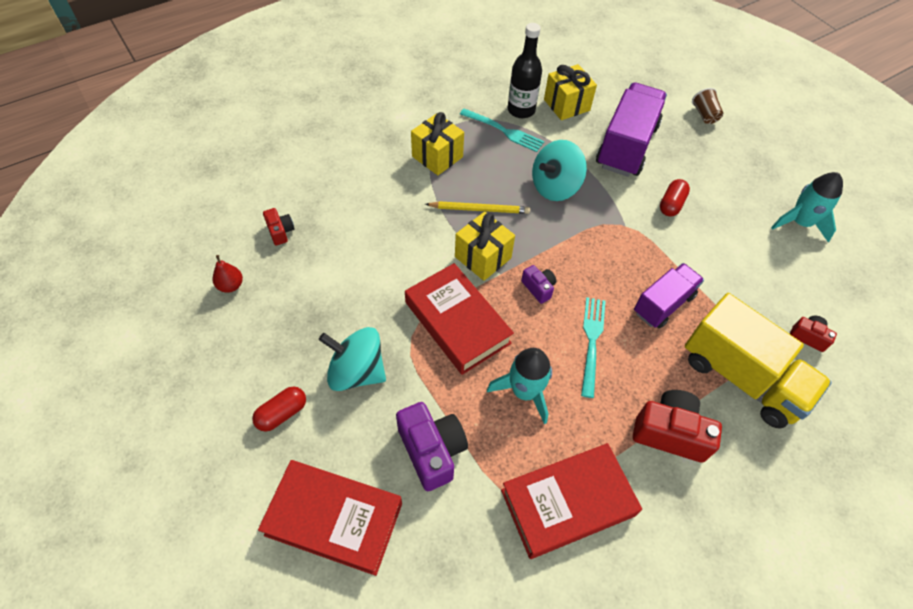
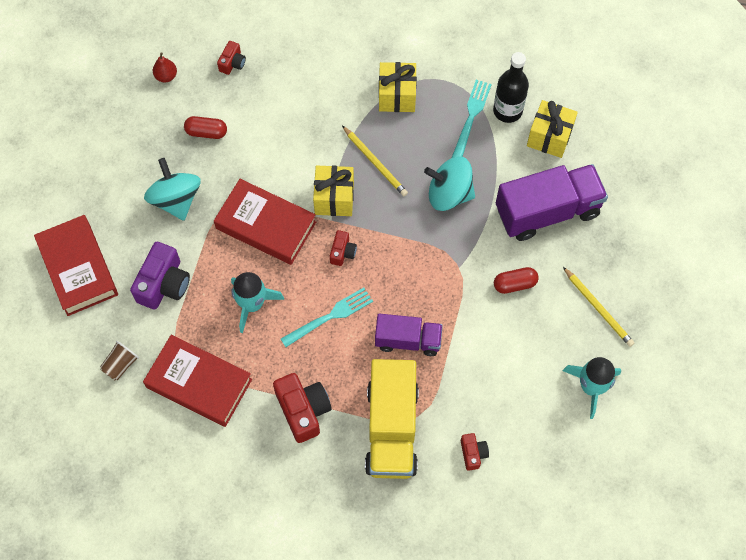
camera: 50 degrees right, 10 degrees up
red capsule [252,386,306,432] -> red capsule moved to [184,116,227,139]
red book [405,263,514,375] -> red book turned 75 degrees counterclockwise [214,179,316,265]
turquoise fork [460,109,544,152] -> turquoise fork turned 150 degrees counterclockwise [452,80,492,158]
purple camera [521,265,556,304] -> red camera [330,230,357,266]
brown cup [692,88,723,124] -> brown cup moved to [100,341,139,380]
none -> yellow pencil [563,267,634,347]

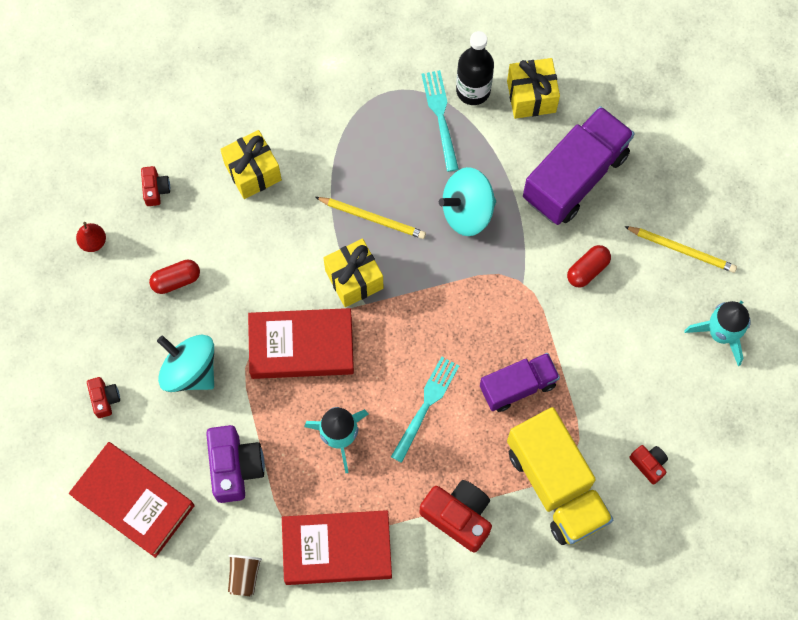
camera: 30 degrees left, 5 degrees up
red camera [330,230,357,266] -> red camera moved to [87,377,120,418]
yellow gift [379,62,417,112] -> yellow gift moved to [220,130,282,199]

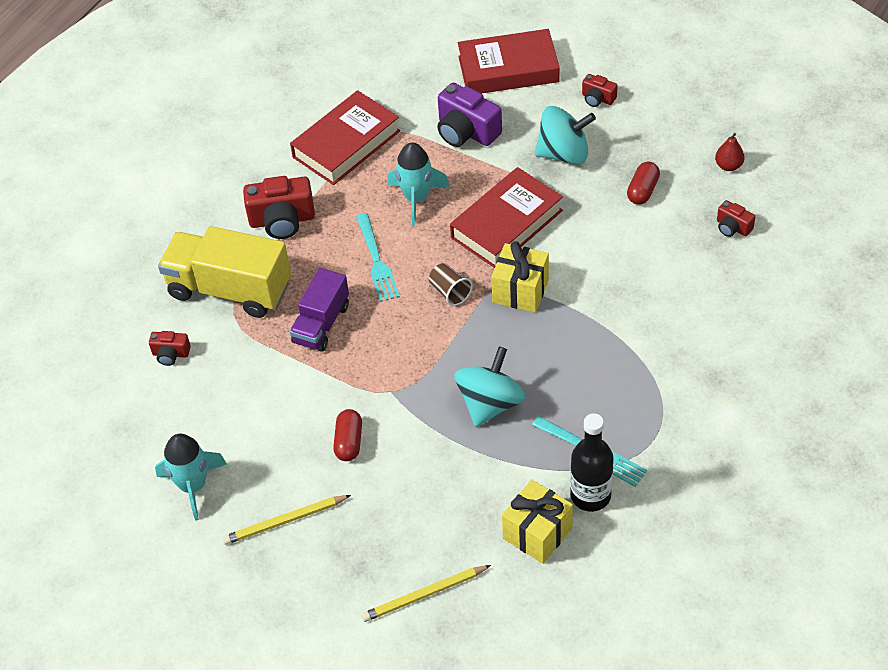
camera: 140 degrees right, 20 degrees down
yellow gift [220,130,282,199] -> none
brown cup [228,555,262,596] -> brown cup moved to [429,263,473,306]
yellow pencil [315,197,426,239] -> yellow pencil moved to [361,565,491,622]
purple truck [523,106,635,225] -> none

